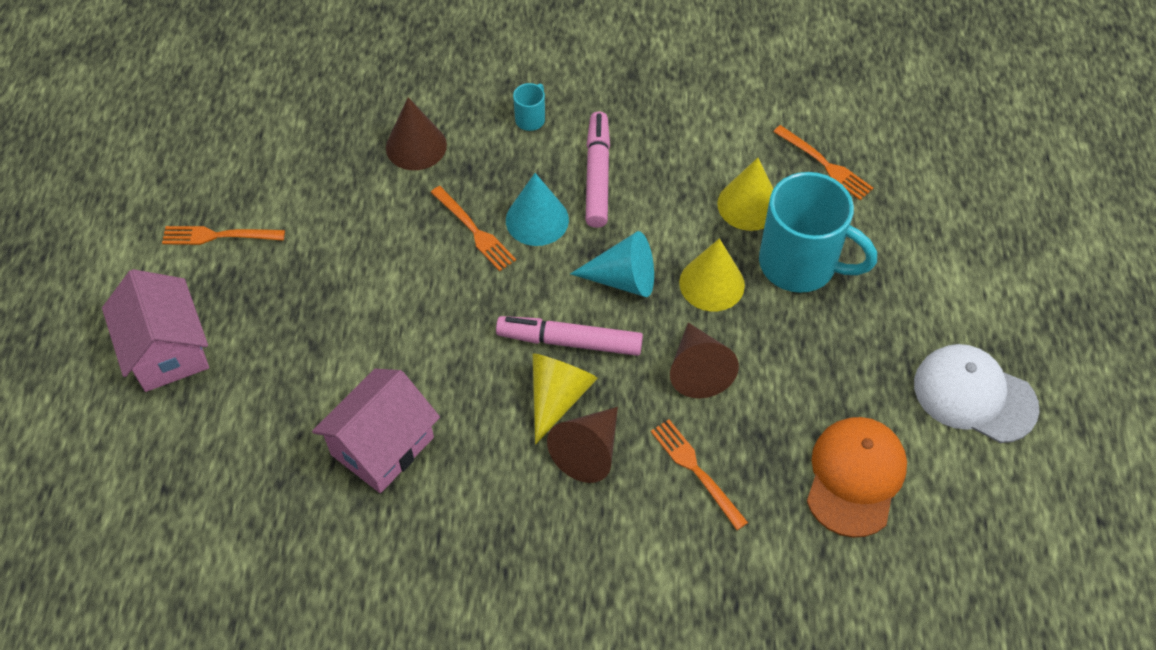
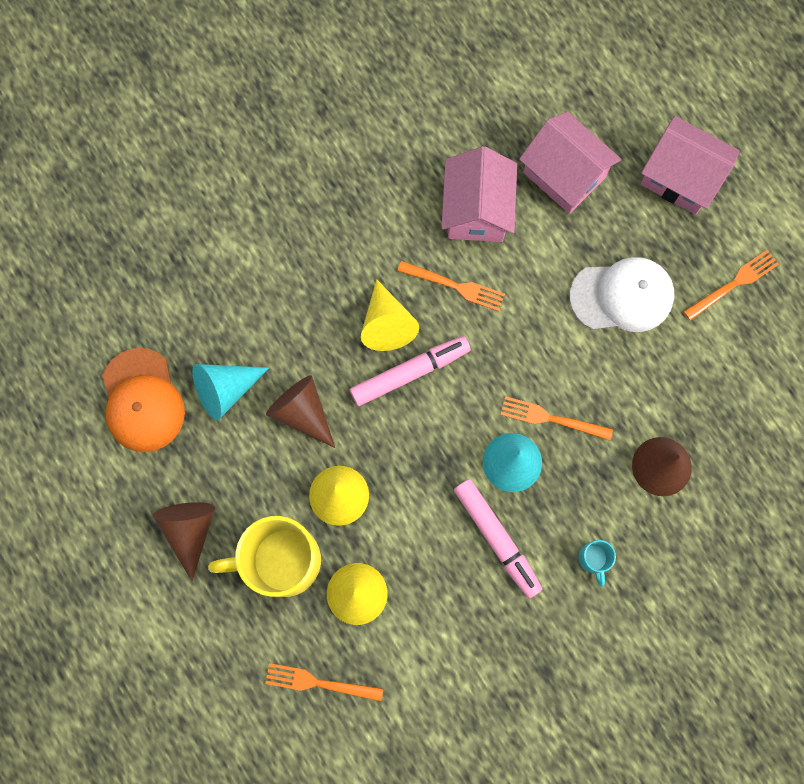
camera: 145 degrees right, 20 degrees up
brown cone [547,407,618,483] -> brown cone moved to [153,502,215,581]
turquoise cone [570,231,654,297] -> turquoise cone moved to [192,364,269,420]
orange fork [651,420,748,530] -> orange fork moved to [398,261,505,311]
turquoise mug [759,172,877,293] -> yellow mug [208,516,321,597]
white cap [914,344,1039,443] -> white cap moved to [570,257,674,332]
none -> pink house [519,112,622,214]

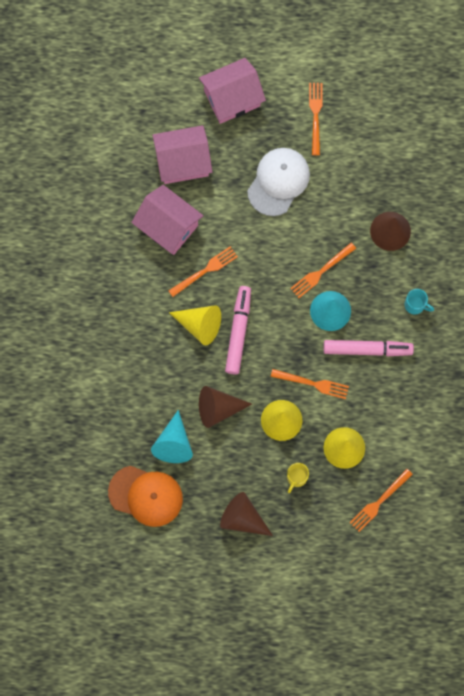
camera: 55 degrees left, 0 degrees up
yellow mug [208,516,321,597] -> yellow mug [287,463,309,493], size x0.42
none -> orange fork [271,369,349,399]

